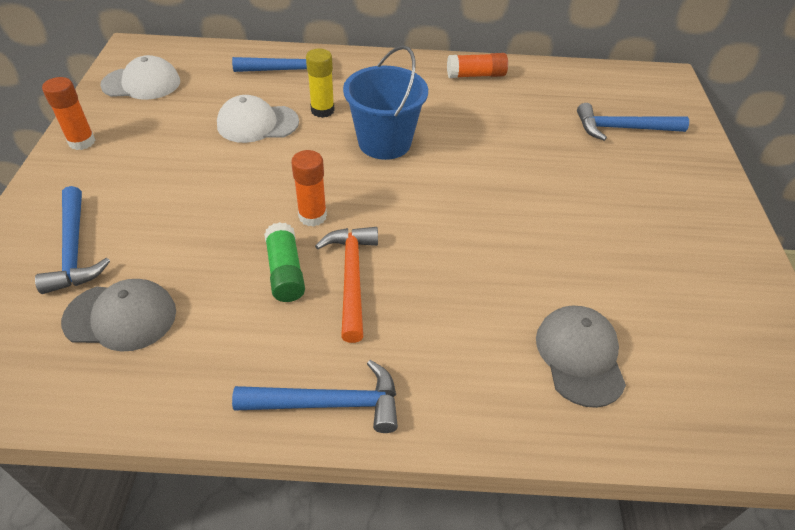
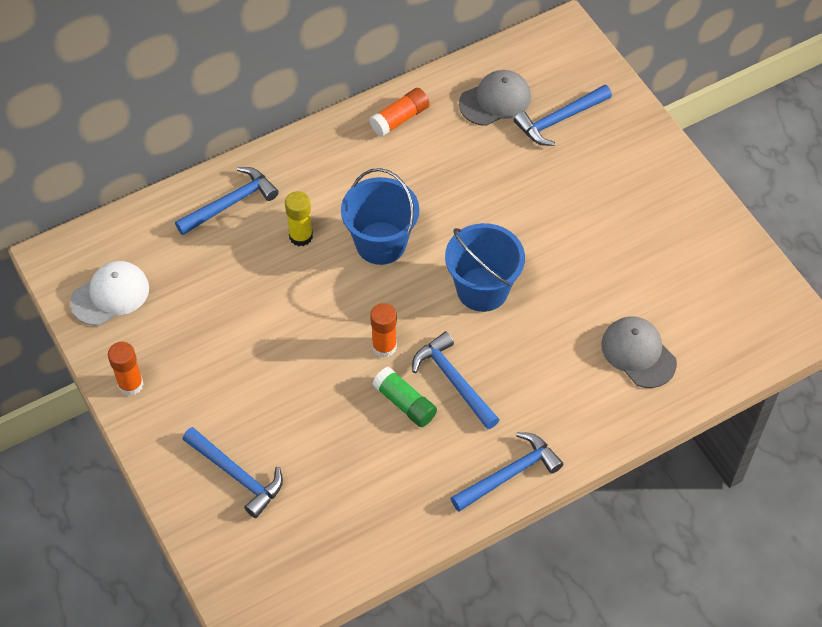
camera: 30 degrees left, 10 degrees up
grey cap [61,279,176,352] -> grey cap moved to [459,70,531,126]
white cap [217,95,299,143] -> none
orange hammer [315,227,378,343] -> blue hammer [412,332,500,430]
none -> blue bucket [445,223,525,312]

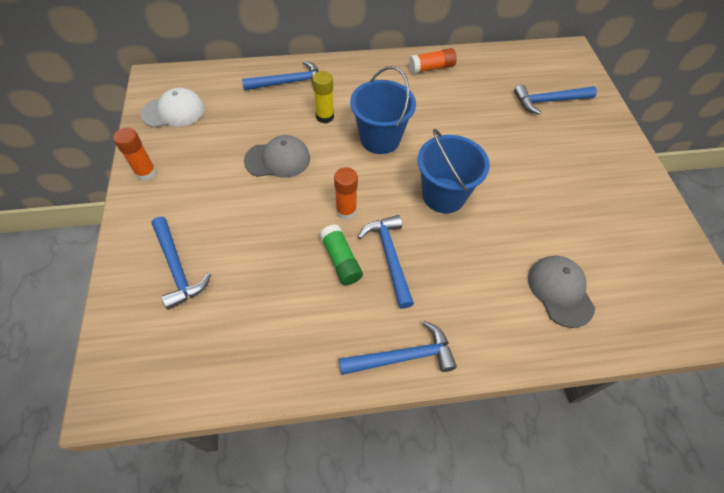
camera: 20 degrees right, 0 degrees up
grey cap [459,70,531,126] -> grey cap moved to [244,135,310,178]

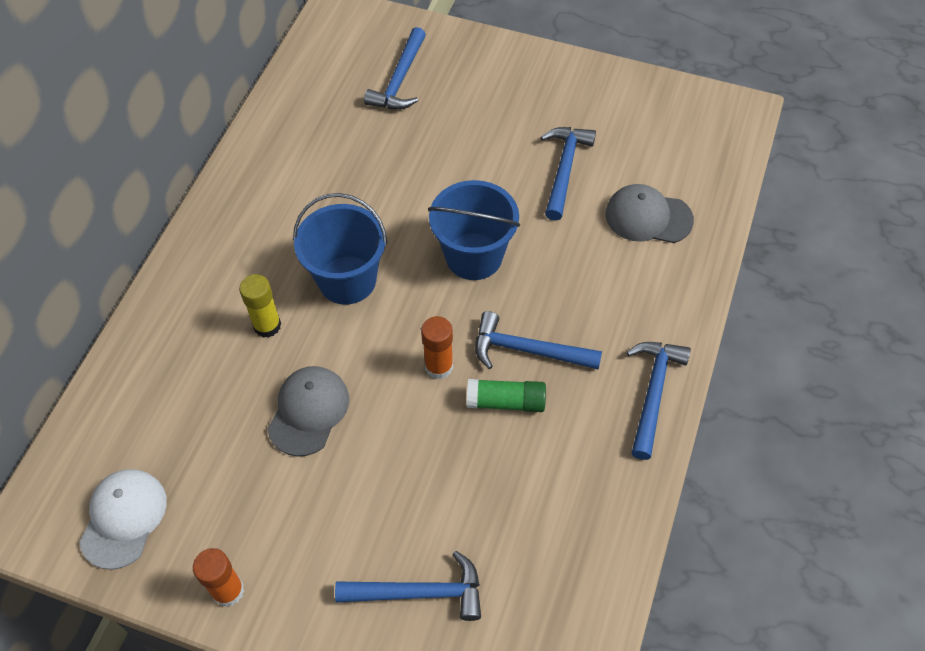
camera: 60 degrees left, 0 degrees up
blue hammer [242,61,319,91] -> blue hammer moved to [541,127,596,221]
orange glue stick [409,48,457,74] -> none

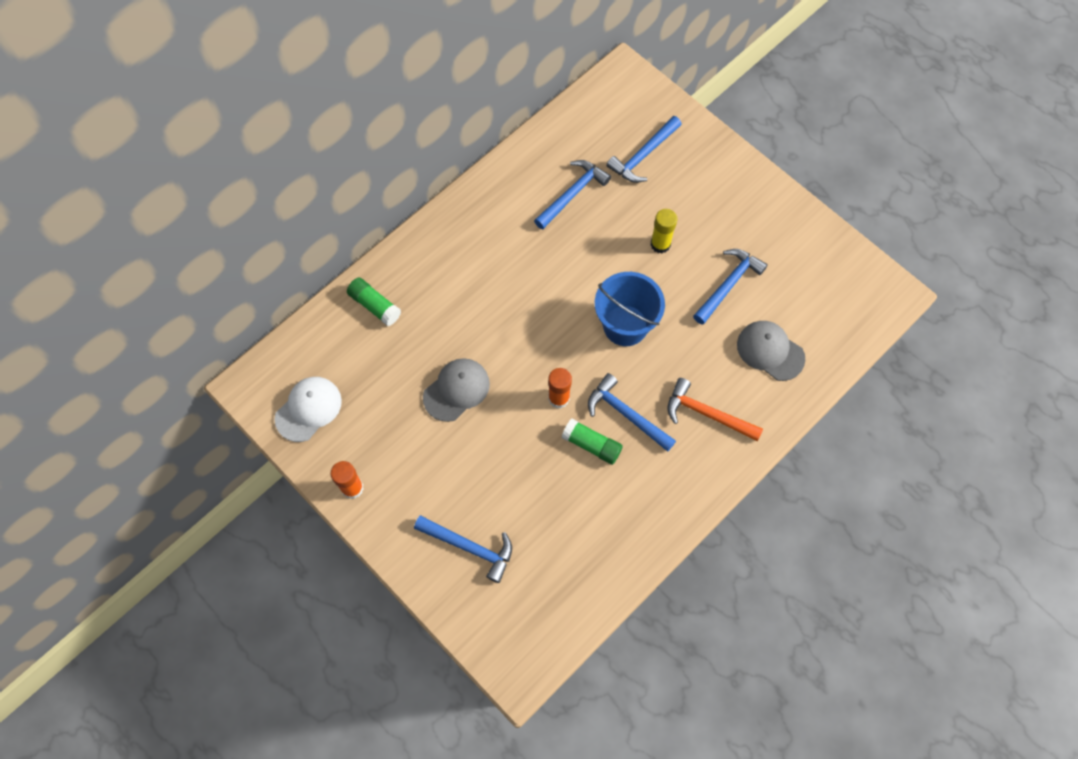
camera: 25 degrees right, 10 degrees up
yellow glue stick [239,274,281,338] -> yellow glue stick moved to [650,209,677,253]
blue bucket [293,193,387,305] -> none
blue hammer [627,342,691,460] -> blue hammer moved to [534,160,611,229]
none -> green glue stick [347,277,401,326]
none -> orange hammer [668,378,763,441]

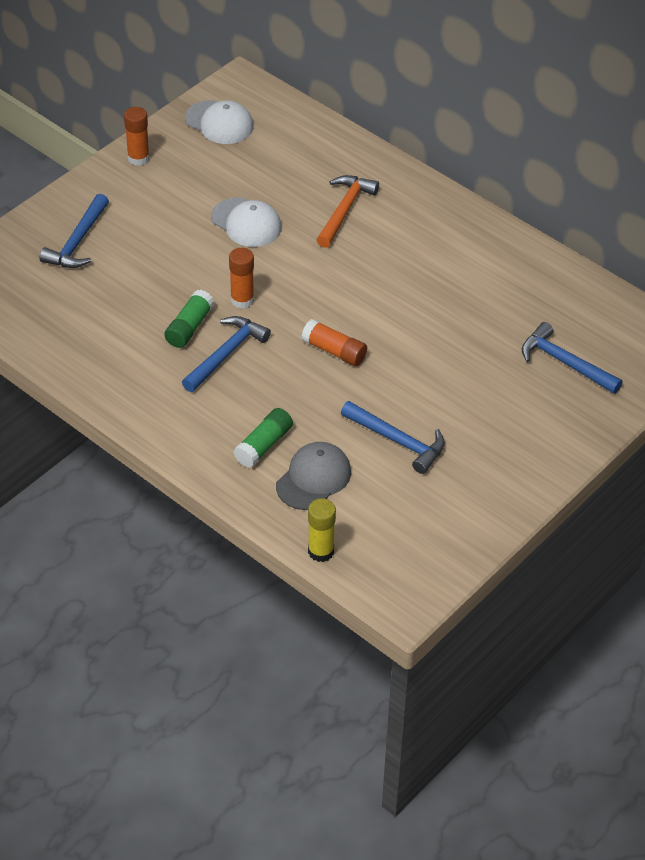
camera: 85 degrees right, 20 degrees down
green glue stick [347,277,401,326] -> green glue stick moved to [234,408,293,468]
grey cap [423,358,490,422] -> white cap [211,197,282,247]
blue hammer [534,160,611,229] -> none
blue bucket [595,272,665,346] -> orange glue stick [302,319,367,366]
yellow glue stick [650,209,677,253] -> yellow glue stick moved to [308,498,336,562]
orange hammer [668,378,763,441] -> orange hammer moved to [317,175,379,248]

